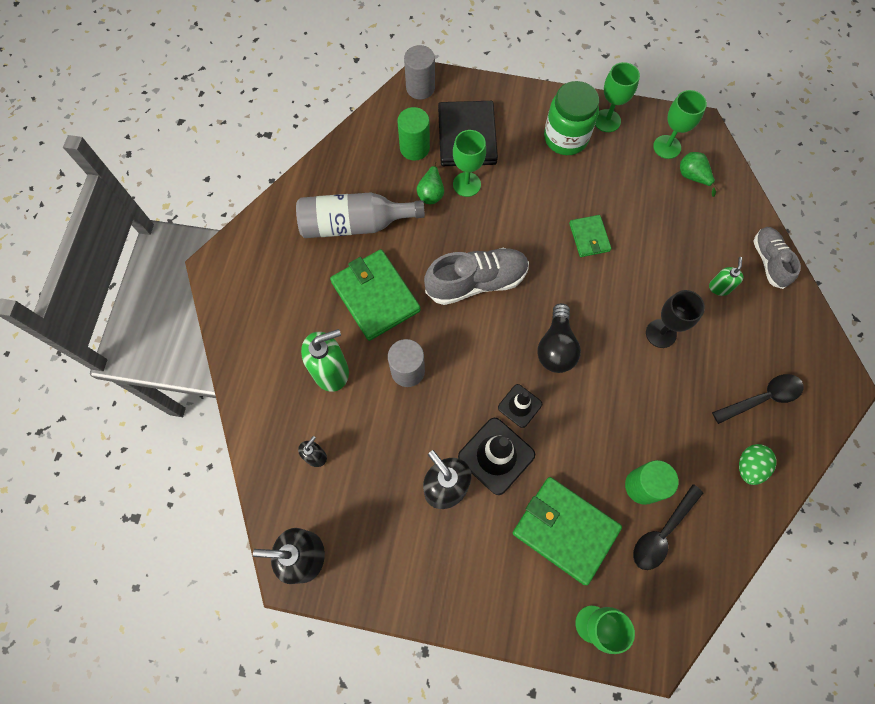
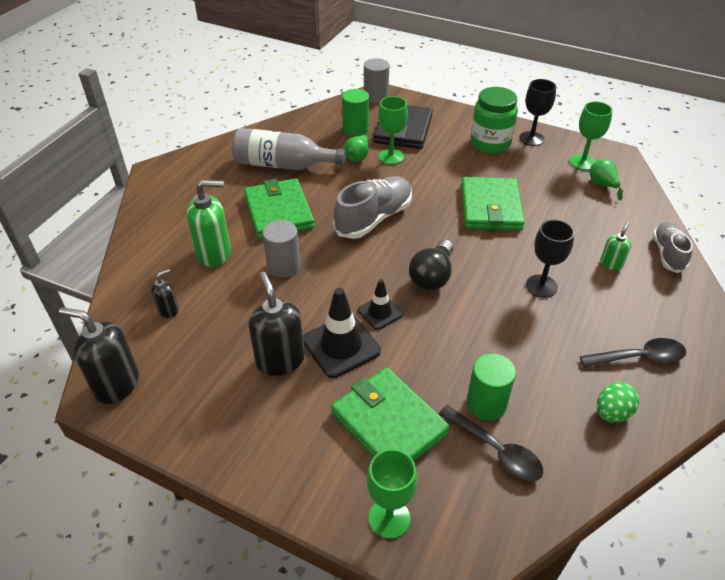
camera: 15 degrees right, 25 degrees down
grey shoe [424,248,529,305] -> grey shoe turned 45 degrees counterclockwise [333,176,412,239]
green wallet [569,215,611,257] -> green wallet [461,177,525,231], size x1.85
green goblet [595,62,640,132] -> black goblet [519,79,556,146]
black spoon [633,484,703,570] -> black spoon turned 105 degrees counterclockwise [439,405,543,482]

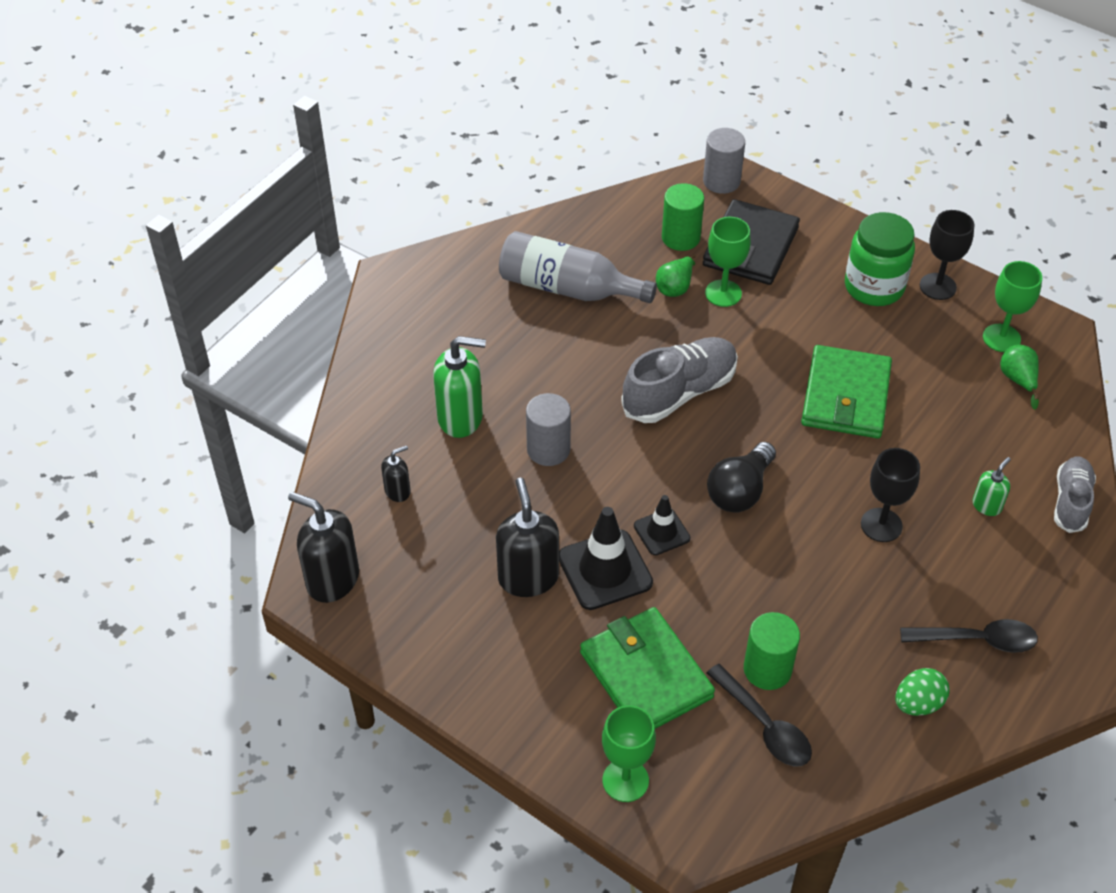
camera: 10 degrees right, 5 degrees up
green wallet [244,178,315,239] -> none

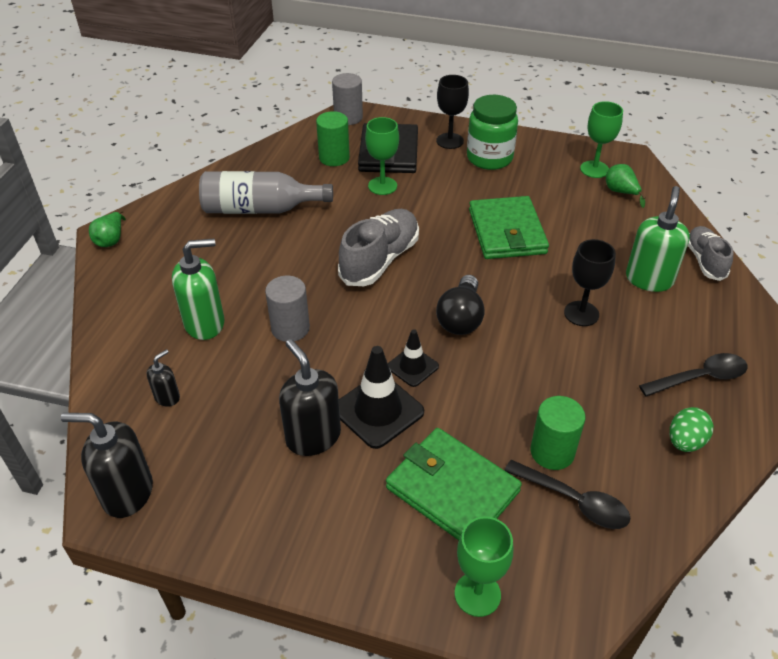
camera: 20 degrees left, 5 degrees down
green pear [656,254,696,297] -> green pear moved to [89,210,126,247]
black goblet [920,210,974,300] -> black goblet moved to [436,75,469,149]
green soap dispenser [972,457,1011,516] -> green soap dispenser [626,186,690,292], size x1.91

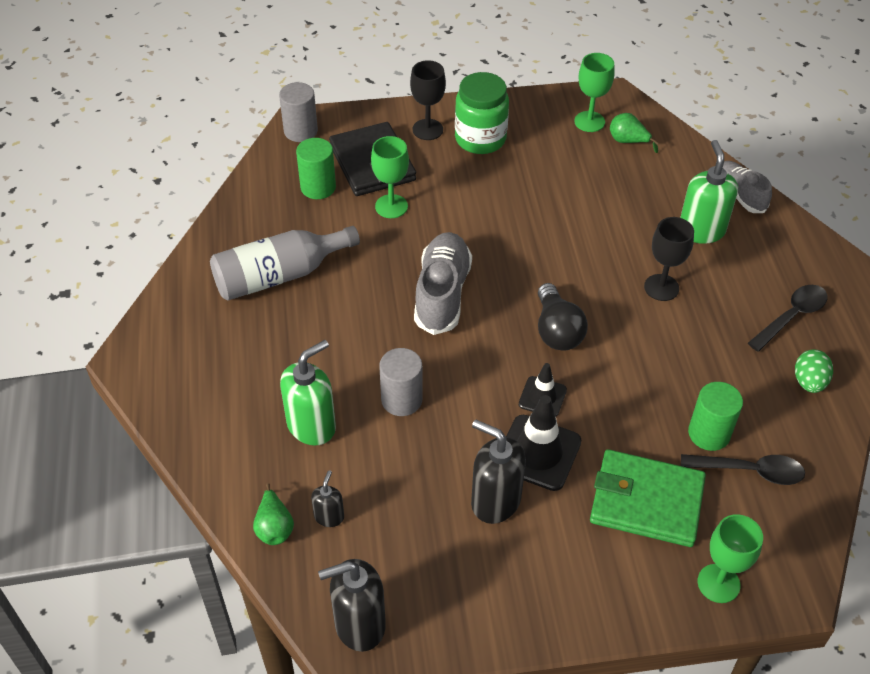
camera: 25 degrees left, 5 degrees up
green pear [89,210,126,247] -> green pear moved to [253,483,294,545]
green wallet [469,196,549,259] -> none

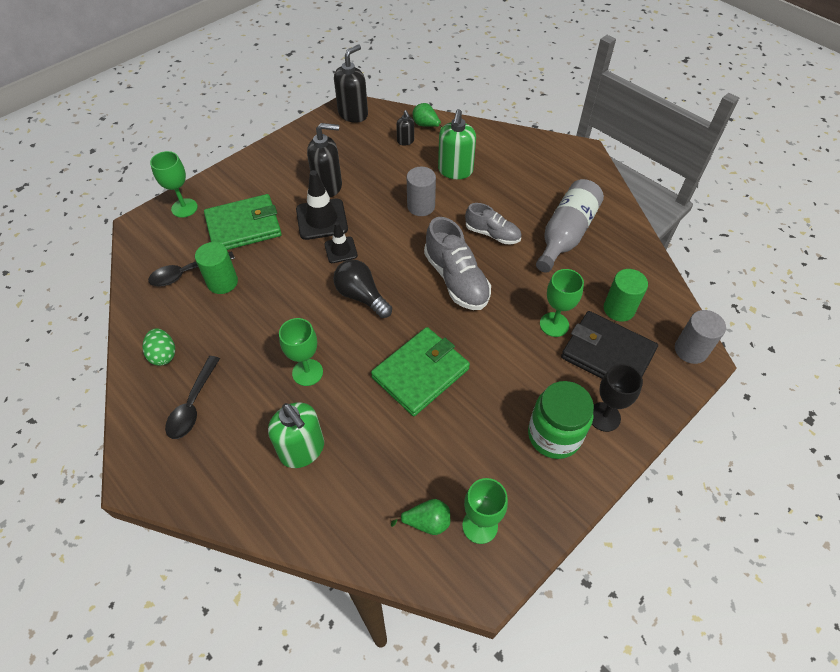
camera: 145 degrees right, 5 degrees up
black goblet [644,217,694,301] -> green goblet [279,318,323,386]
grey shoe [723,161,772,213] -> grey shoe moved to [465,203,521,244]
none -> green wallet [371,327,470,416]

